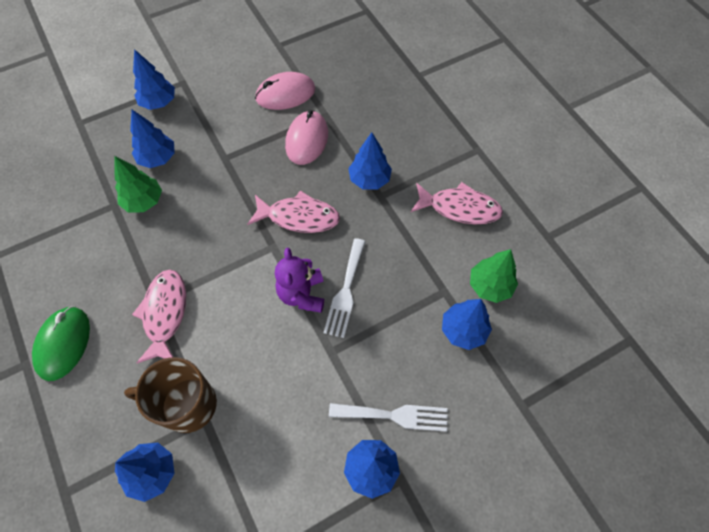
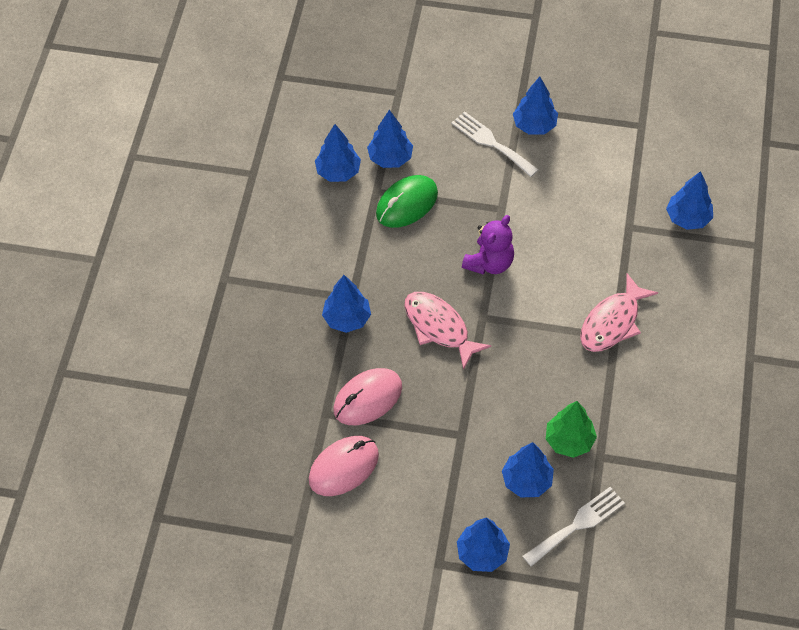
camera: 140 degrees left, 5 degrees down
green mouse [32,306,90,381] -> green mouse moved to [376,175,438,228]
brown mug [124,357,217,433] -> none
pink mouse [255,72,315,110] -> pink mouse turned 60 degrees counterclockwise [309,436,379,496]
white fork [323,238,366,338] -> white fork moved to [523,487,625,567]
pink fish [411,182,503,224] -> none
green tree [470,249,518,303] -> blue tree [315,124,361,182]

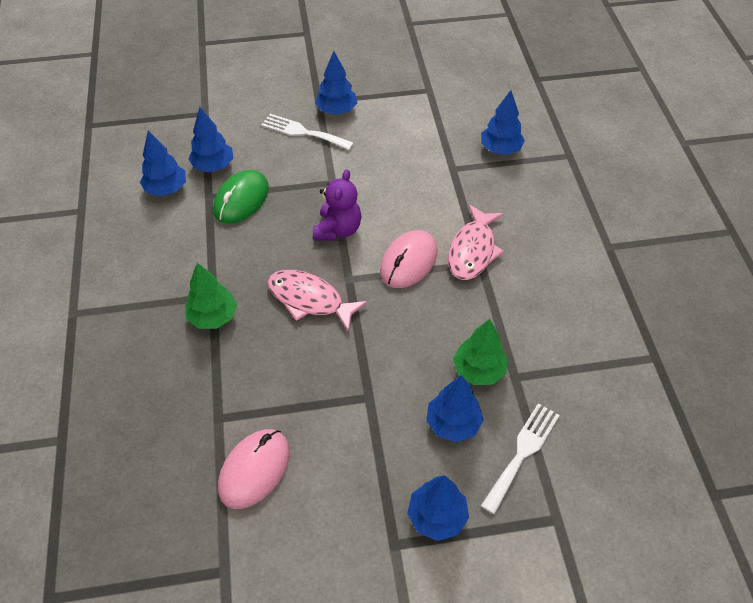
camera: 20 degrees left, 5 degrees down
blue tree [322,275,371,333] -> green tree [185,263,237,329]
pink mouse [333,368,402,425] -> pink mouse moved to [380,230,437,288]

